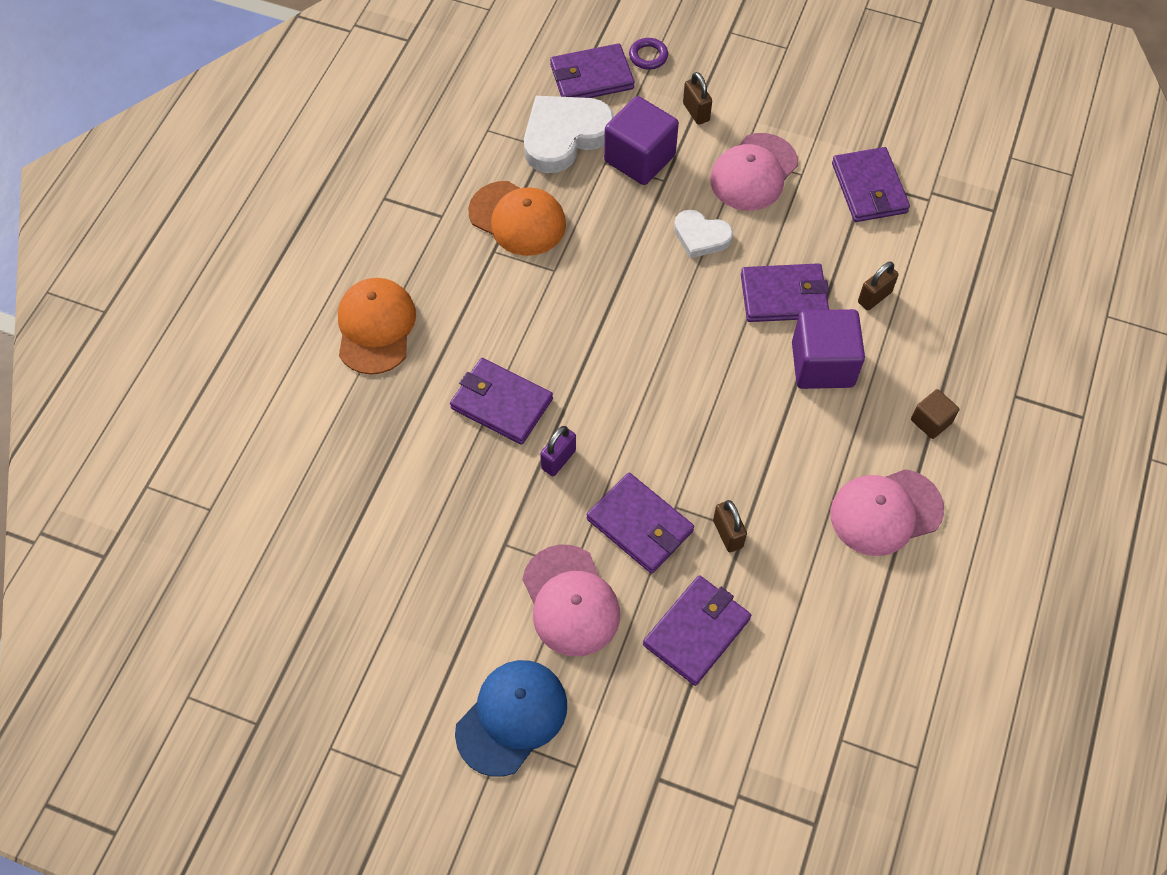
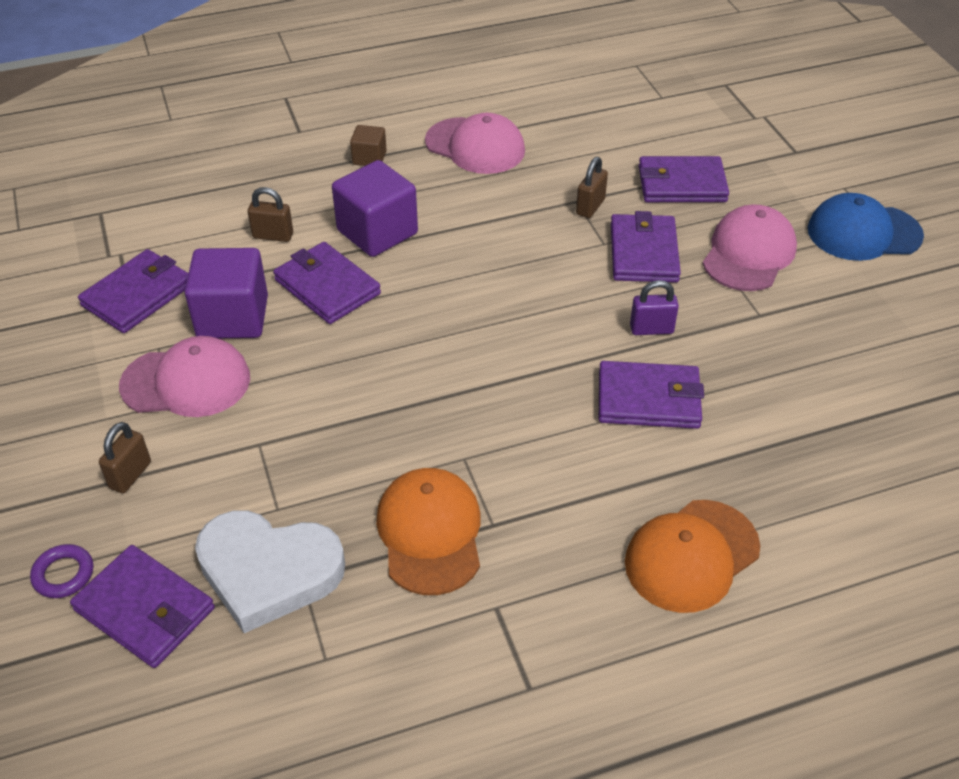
camera: 130 degrees left, 15 degrees down
purple wallet [450,358,553,445] -> purple wallet turned 75 degrees counterclockwise [599,361,704,429]
purple cube [604,96,679,185] -> purple cube moved to [185,248,268,338]
white heart [674,210,733,258] -> none

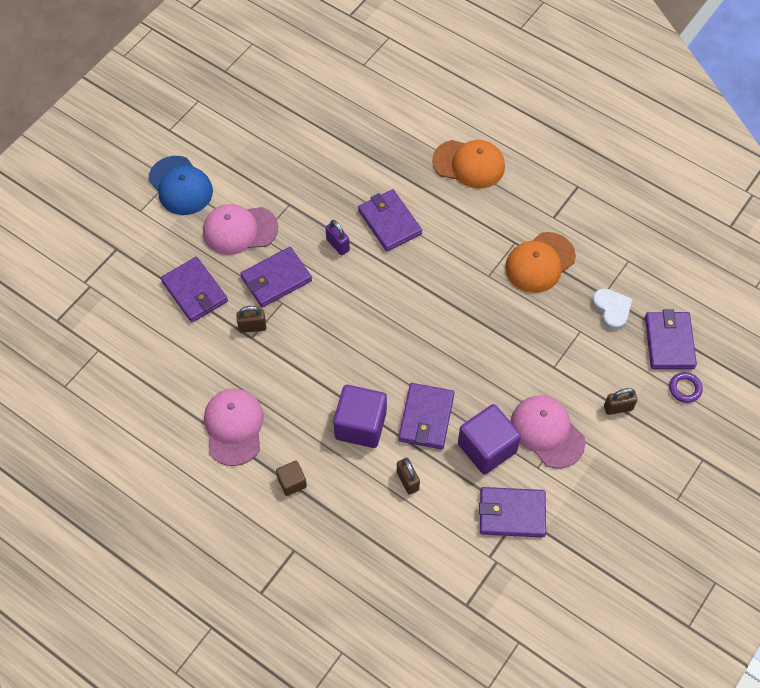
camera: 125 degrees left, 15 degrees up
white heart [195,510,345,633] -> white heart [592,288,632,331], size x0.58

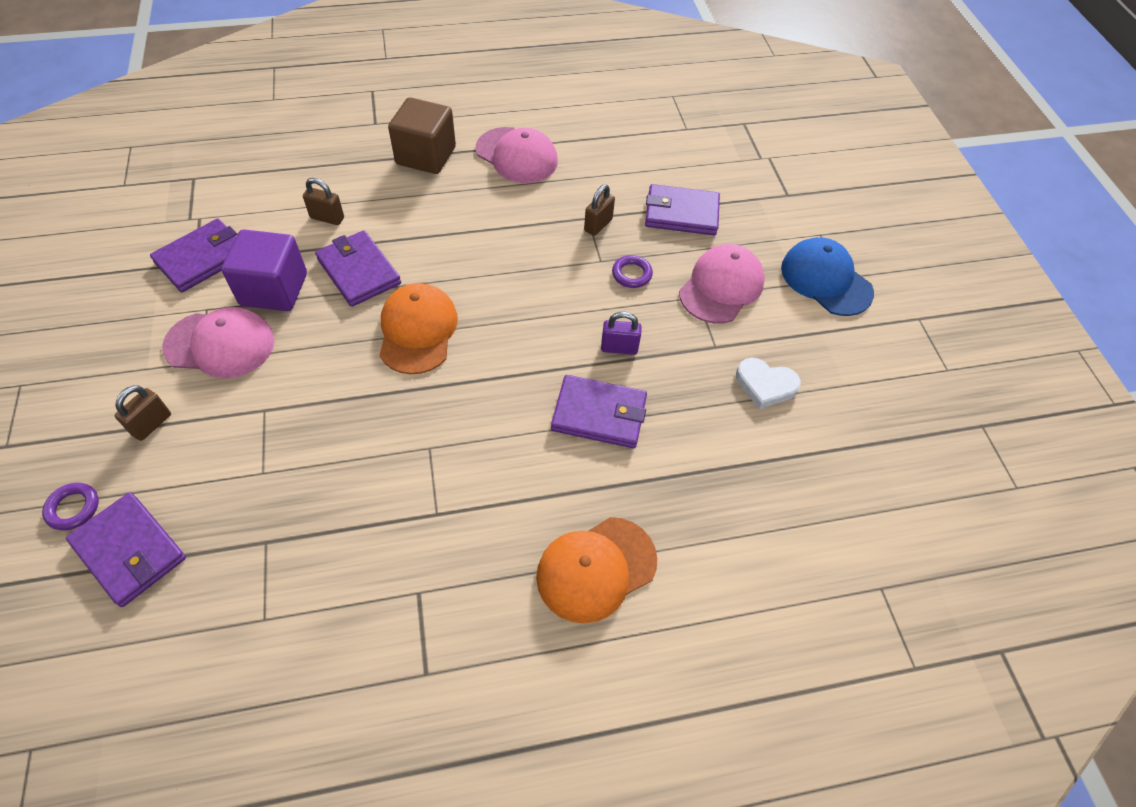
camera: 130 degrees right, 5 degrees down
blue cap [148,156,213,215] -> blue cap turned 45 degrees clockwise [781,237,874,316]
purple wallet [240,247,312,307] -> purple ring [612,255,653,288]
brown cube [276,461,307,496] -> brown cube [388,97,456,174], size x1.93
purple cube [333,385,387,448] -> none
orange cap [505,232,576,293] -> orange cap moved to [380,283,458,374]
white heart [592,288,632,331] -> white heart moved to [736,358,801,409]

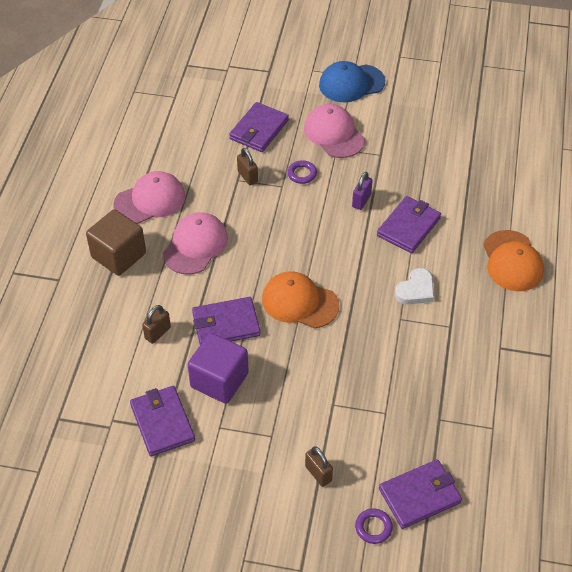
camera: 65 degrees left, 5 degrees down
pink cap [162,307,275,378] -> pink cap moved to [163,212,228,275]
white heart [736,358,801,409] -> white heart moved to [395,268,434,304]

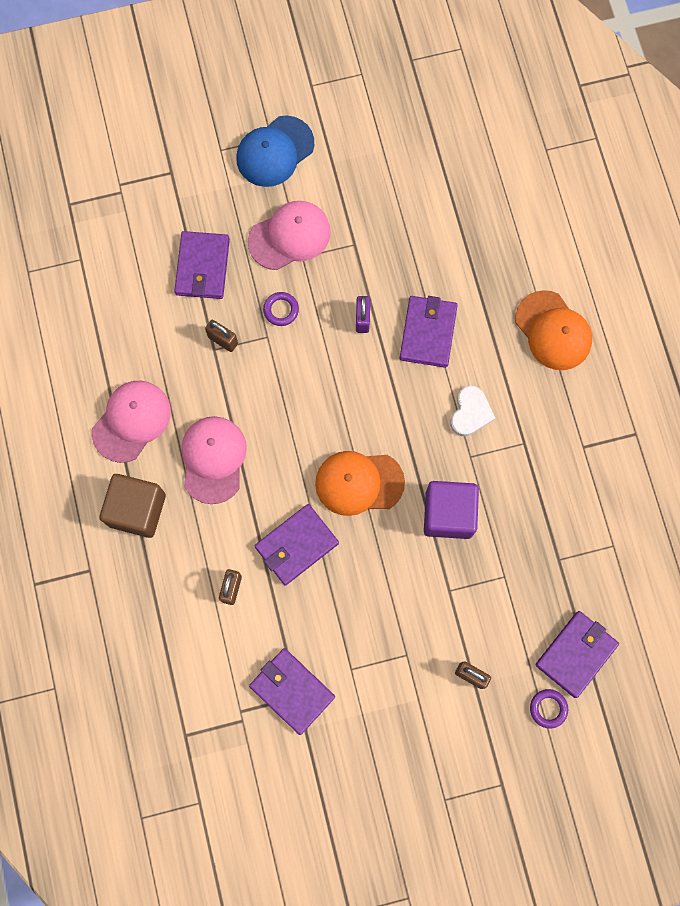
camera: 25 degrees left, 25 degrees up
purple cube [187,333,249,404] -> purple cube moved to [424,481,479,539]
pink cap [304,104,365,158] -> pink cap turned 120 degrees clockwise [248,201,331,270]

